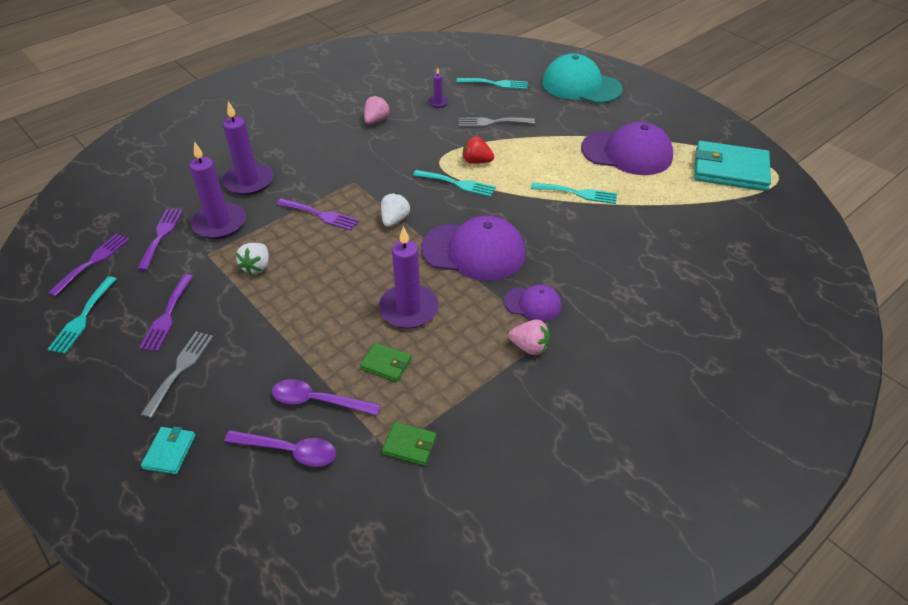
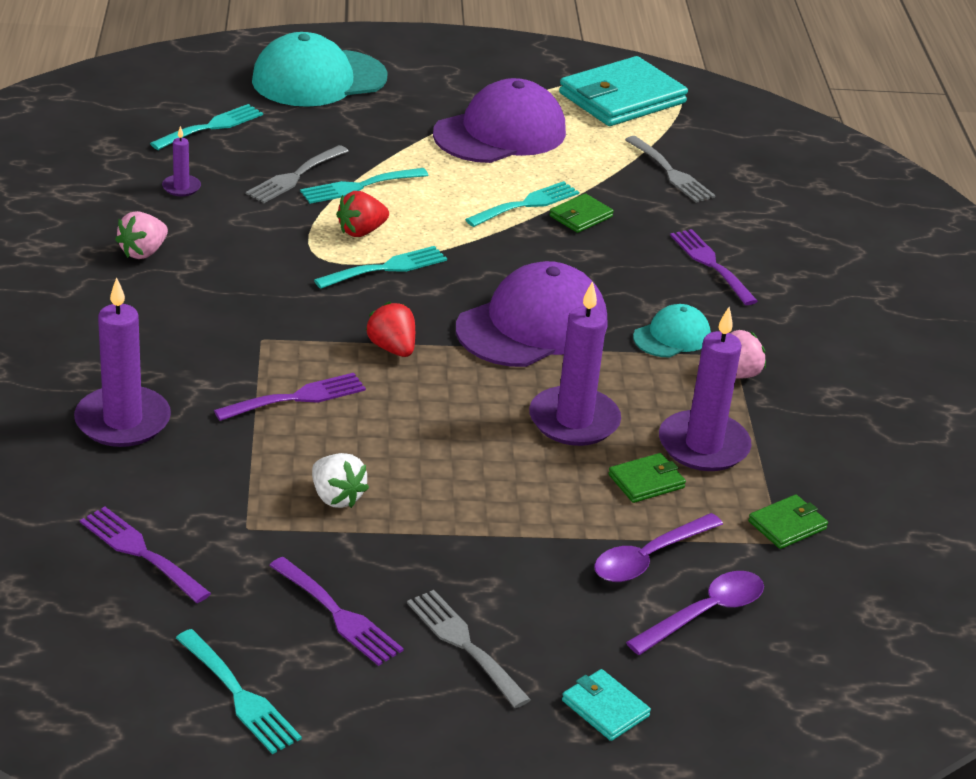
camera: 55 degrees left, 10 degrees down
purple fork [48,233,130,297] -> purple fork moved to [670,229,758,305]
purple candle [190,141,246,239] -> purple candle moved to [659,307,751,471]
pink strawberry [364,95,390,124] -> pink strawberry turned 120 degrees counterclockwise [115,211,168,259]
white strawberry [381,193,410,227] -> red strawberry [366,302,415,357]
purple cap [504,285,561,321] -> turquoise cap [633,304,711,358]
none -> turquoise fork [300,168,428,204]
none -> green wallet [549,193,614,233]
none -> grey fork [625,136,716,203]

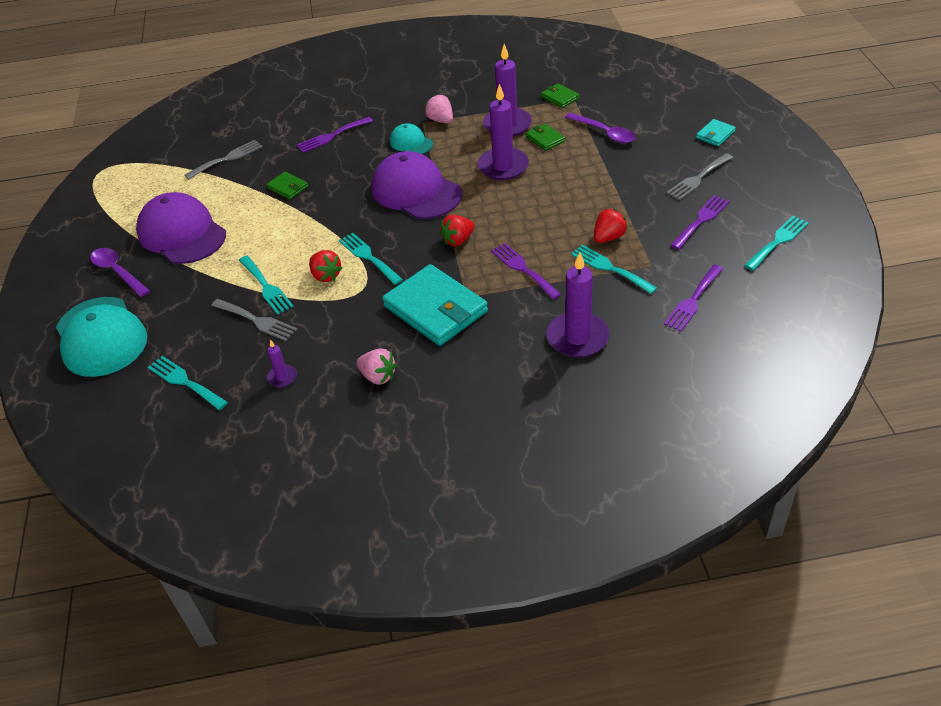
camera: 90 degrees left, 10 degrees up
white strawberry [312,453,369,508] -> red strawberry [594,209,628,243]
turquoise fork [465,181,579,227] -> turquoise fork moved to [571,245,657,294]
turquoise wallet [559,56,688,126] -> turquoise wallet moved to [382,264,488,346]
purple spoon [626,571,764,655] -> purple spoon moved to [90,248,150,297]

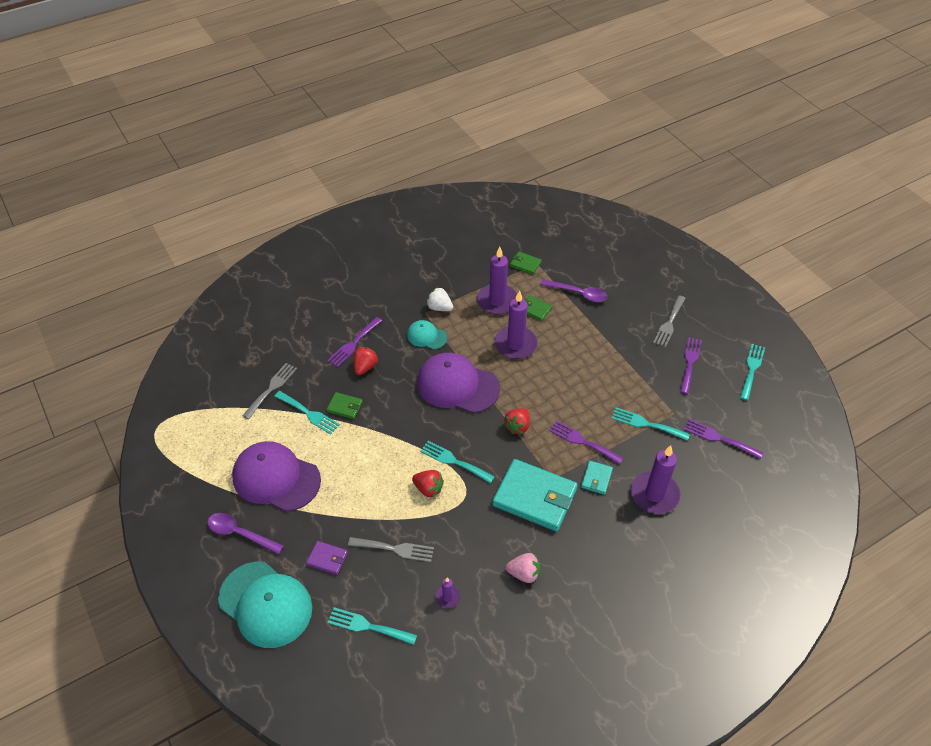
camera: 25 degrees left, 5 degrees up
turquoise fork [239,256,294,315] -> turquoise fork moved to [274,391,340,435]
pink strawberry [425,94,453,123] -> white strawberry [426,287,453,311]
red strawberry [594,209,628,243] -> red strawberry moved to [353,347,378,375]
purple fork [664,265,723,332] -> purple fork turned 105 degrees clockwise [684,419,763,459]
turquoise wallet [696,119,736,146] -> turquoise wallet moved to [581,461,613,495]
none -> purple wallet [306,541,348,575]

